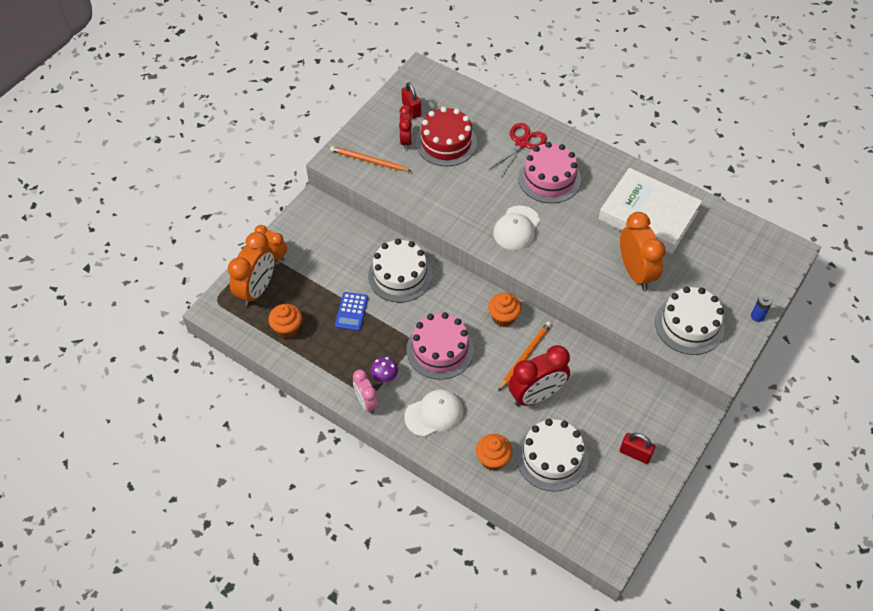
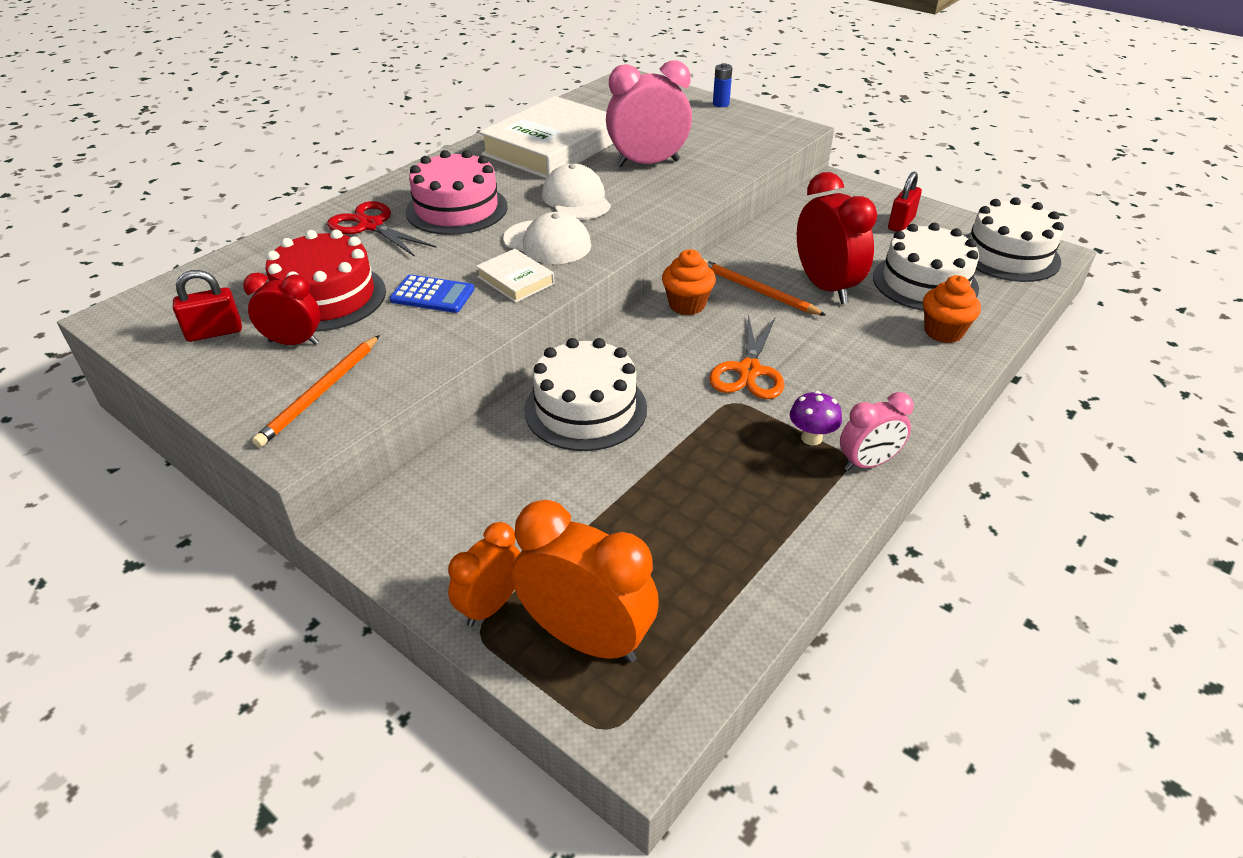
camera: 85 degrees left, 15 degrees down
orange cupcake [268,304,302,338] -> none
blue calculator [335,292,368,331] -> blue calculator moved to [390,275,474,313]
white cap [405,389,464,437] -> white cap moved to [542,163,611,220]
pink cake [407,312,474,380] -> orange scissors [709,315,785,399]
orange clock [620,212,665,290] -> pink clock [606,60,692,167]
white cake [655,287,725,355] -> white cake moved to [965,197,1064,282]
none -> white book [476,249,555,303]

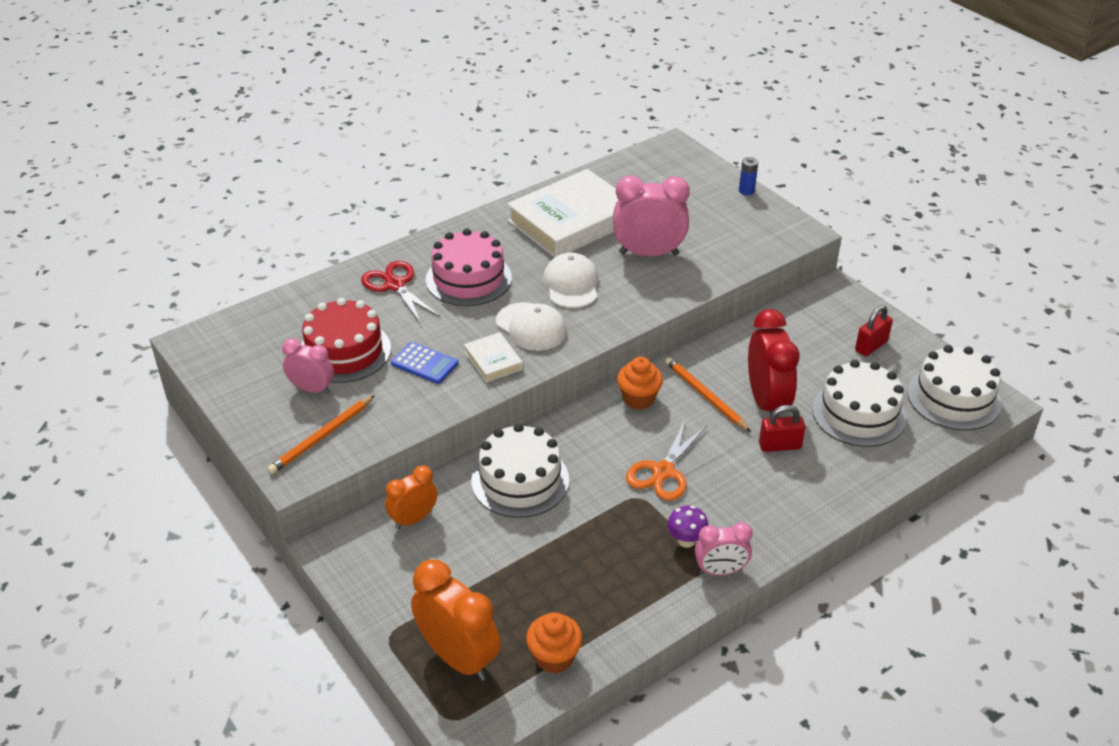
camera: 15 degrees right, 0 degrees up
red padlock [173,270,242,342] -> red padlock moved to [759,405,806,452]
red clock [243,273,320,345] -> pink clock [282,338,334,394]
orange clock [448,522,520,627] -> orange clock moved to [385,466,438,529]
orange cupcake [923,275,981,343] -> orange cupcake moved to [526,612,583,673]

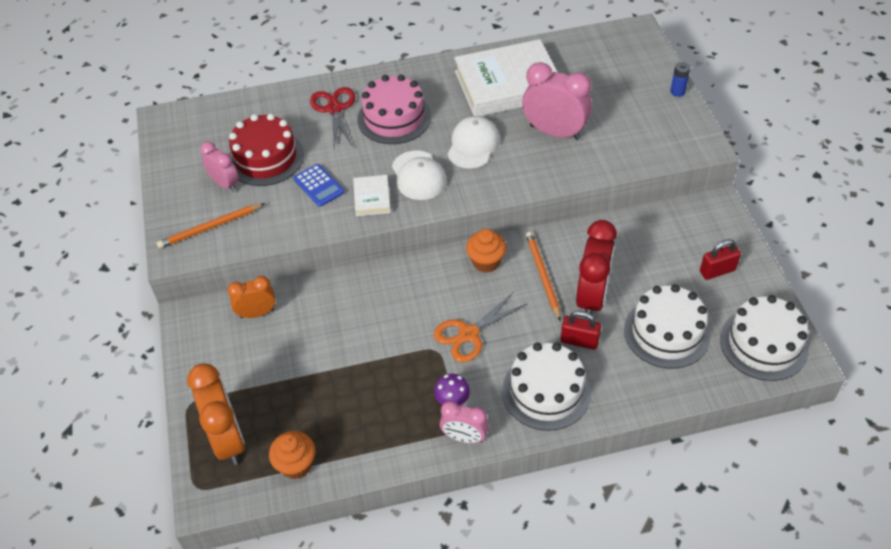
camera: 25 degrees right, 10 degrees up
white cake [471,423,569,518] -> white cake moved to [502,343,591,431]

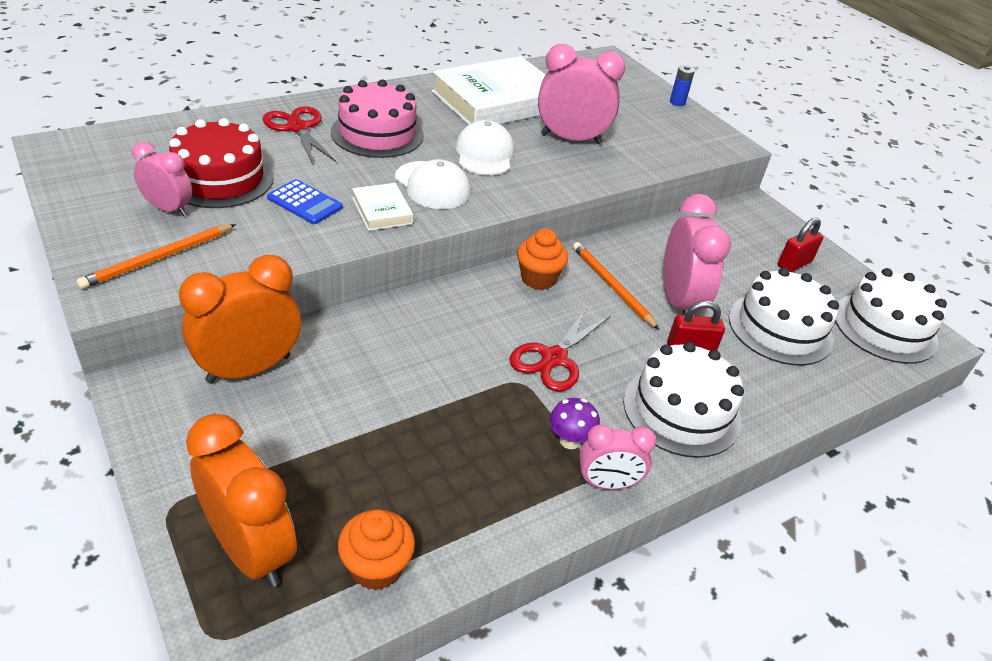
camera: 25 degrees left, 10 degrees down
orange clock [227,276,275,318] -> orange clock [179,255,301,384], size x1.69
orange scissors [434,292,528,362] -> red scissors [509,306,610,392]
red clock [576,220,617,319] -> pink clock [664,194,731,315]

